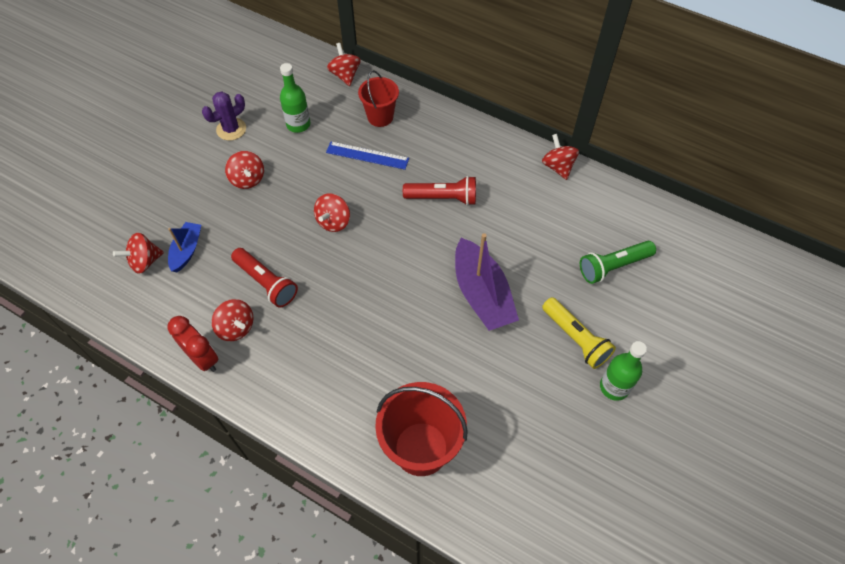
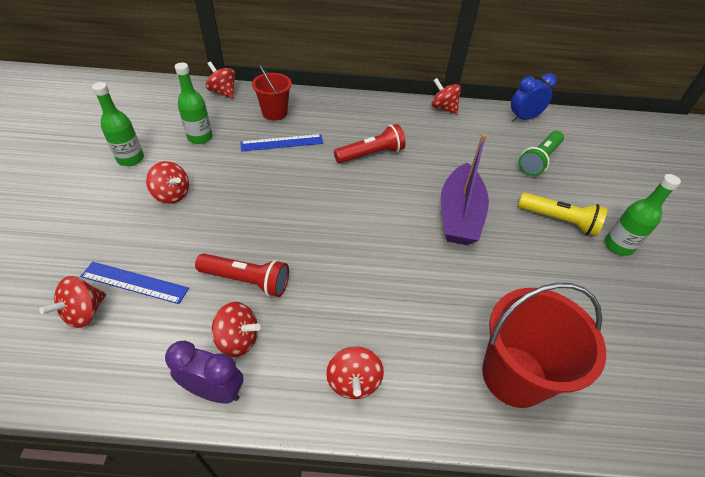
camera: 30 degrees left, 10 degrees down
blue boat [168,222,201,272] -> blue ruler [80,262,189,304]
red clock [168,316,219,372] -> purple clock [165,341,244,404]
purple cactus [202,91,246,141] -> green bottle [92,82,144,166]
red spinning top [314,194,350,232] -> red spinning top moved to [326,346,384,399]
purple boat [455,233,519,331] -> purple boat turned 60 degrees clockwise [441,134,489,245]
none -> blue clock [511,73,557,121]

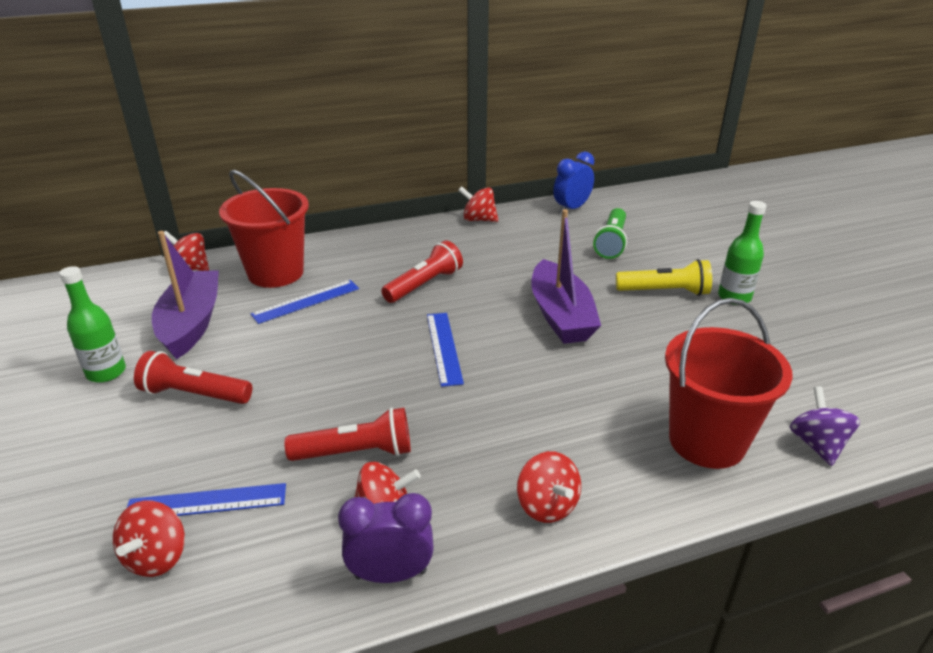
camera: 20 degrees left, 15 degrees down
red spinning top [146,161,189,204] -> red flashlight [134,351,252,404]
green bottle [175,63,213,144] -> purple boat [152,231,219,359]
red bucket [252,64,292,120] -> red bucket [219,170,309,288], size x1.63
none -> blue ruler [427,313,464,387]
none -> purple spinning top [790,386,860,466]

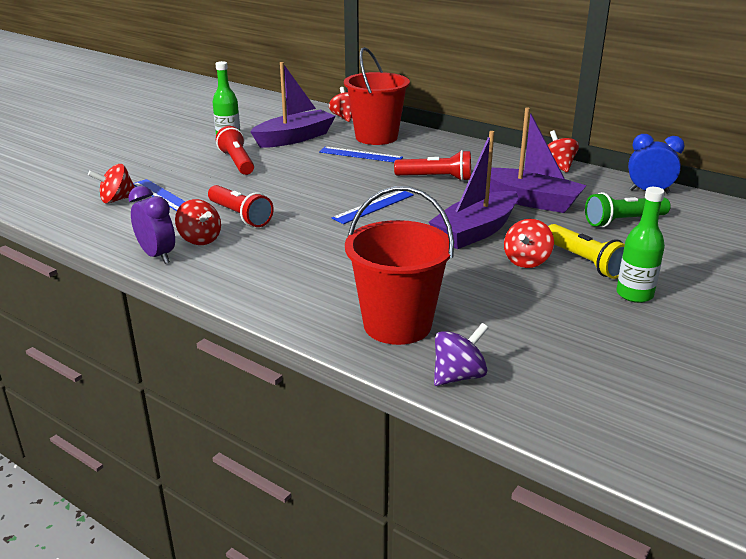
camera: 55 degrees right, 5 degrees down
red spinning top [517,451,581,523] -> red spinning top moved to [504,219,554,268]
none -> purple boat [489,107,587,213]

